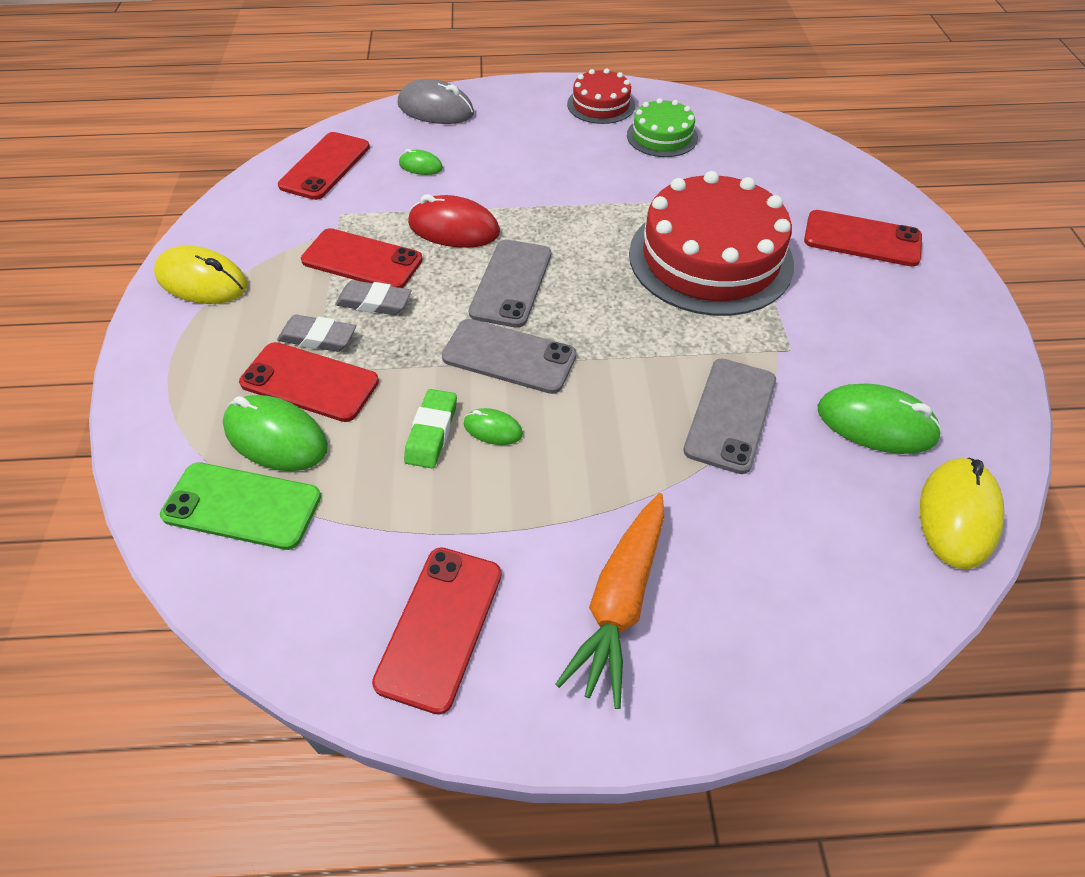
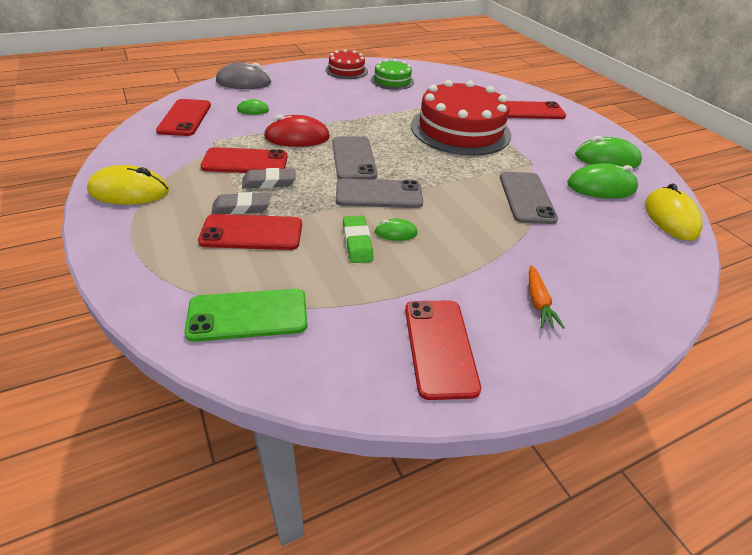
camera: 25 degrees left, 10 degrees down
green mouse [223,395,328,471] -> green mouse moved to [575,136,642,168]
orange carrot [555,493,664,709] -> orange carrot [529,265,565,329], size x0.55

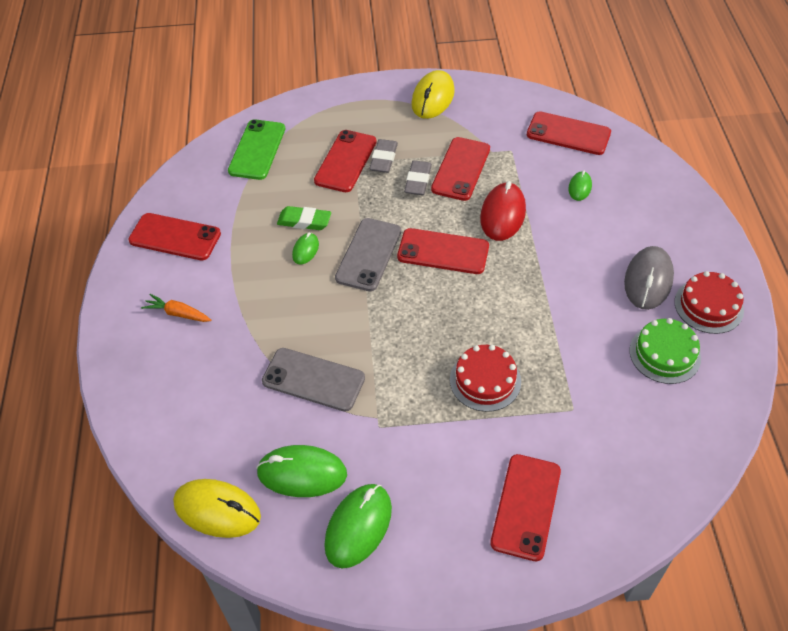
camera: 115 degrees right, 10 degrees up
grey mouse [216,62,271,89] -> grey mouse moved to [624,246,674,310]
grey phone [332,136,377,179] -> red phone [397,228,489,274]
red cake [411,80,511,156] -> red cake [450,345,521,412], size x0.51
green mouse [567,163,638,199] -> green mouse turned 75 degrees clockwise [256,445,347,497]

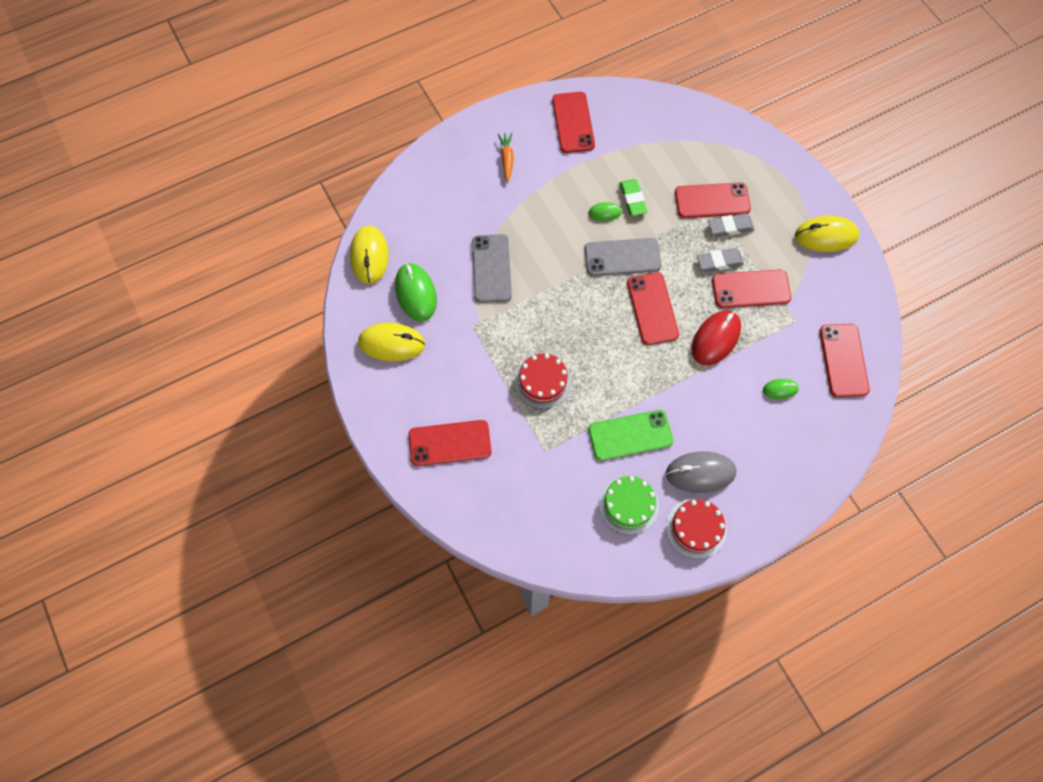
camera: 65 degrees right, 15 degrees up
green phone [228,119,285,180] -> green phone moved to [588,410,673,461]
green mouse [324,484,392,568] -> yellow mouse [358,323,425,361]
red mouse [480,181,526,241] -> red mouse turned 45 degrees counterclockwise [692,310,741,365]

